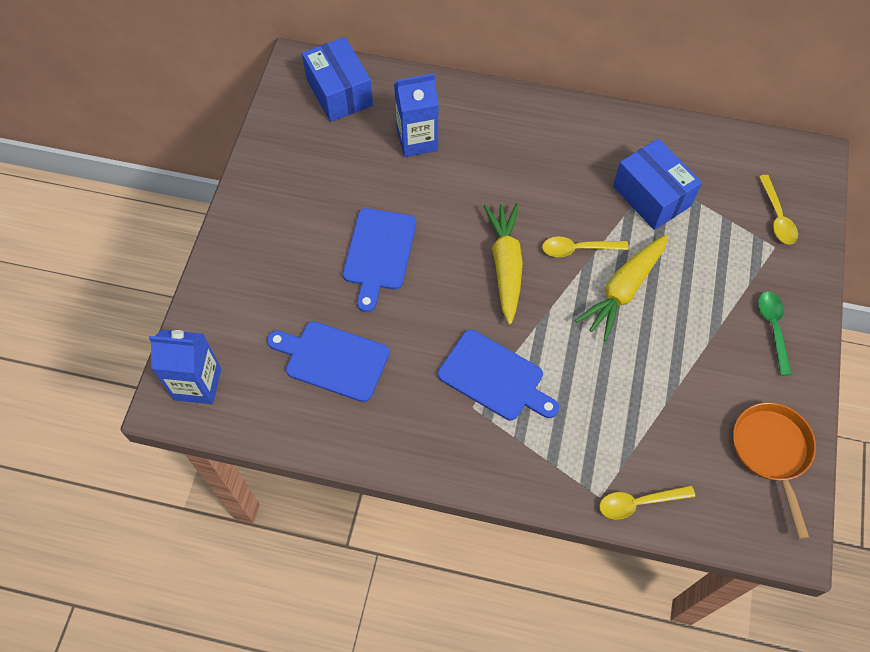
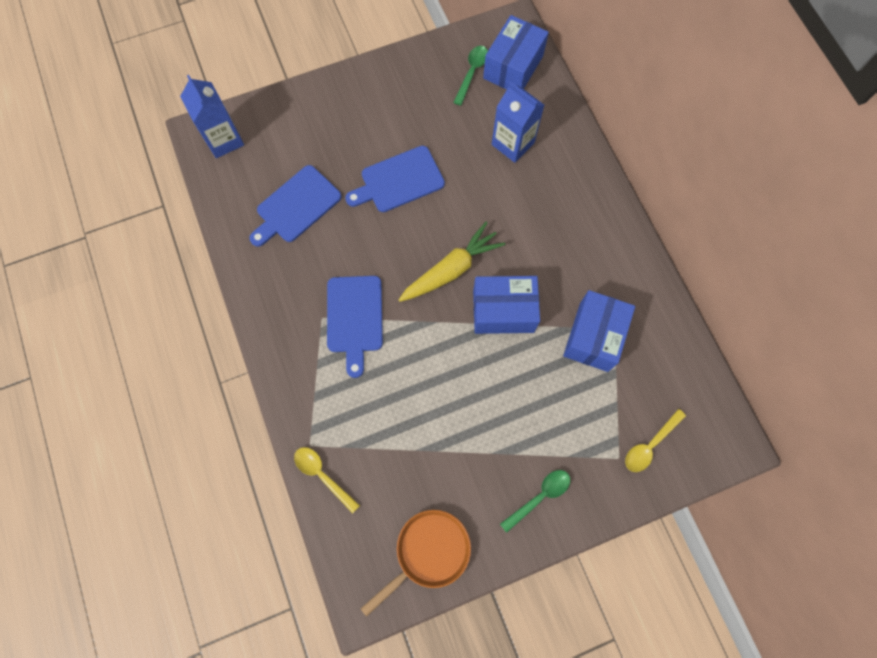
camera: 55 degrees right, 10 degrees up
blue cutting board [267,321,389,402] -> blue cutting board turned 120 degrees counterclockwise [249,165,342,247]
yellow spoon [542,237,629,257] -> blue box [473,276,540,334]
yellow carrot [575,235,668,341] -> none
none -> green spoon [453,46,488,106]

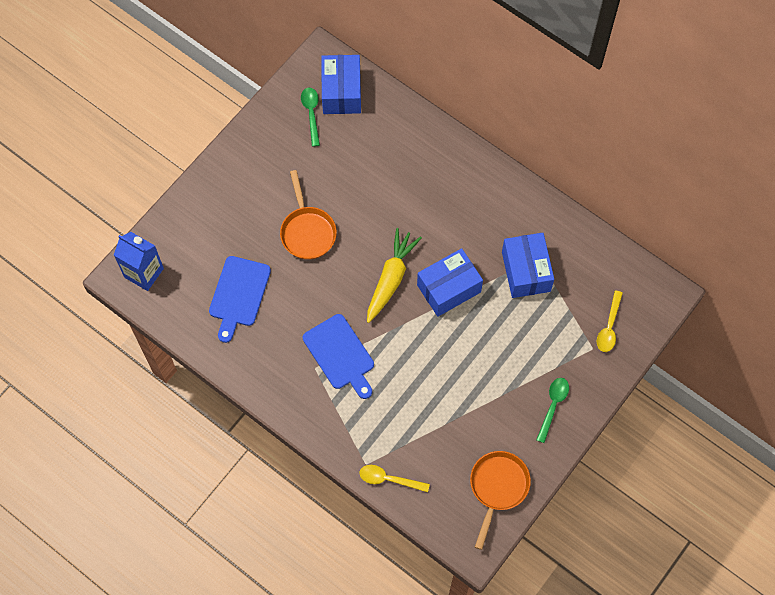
camera: 30 degrees left, 5 degrees down
blue cutting board [345,146,445,212] -> orange pan [280,170,337,260]
blue carton [492,82,544,163] -> none

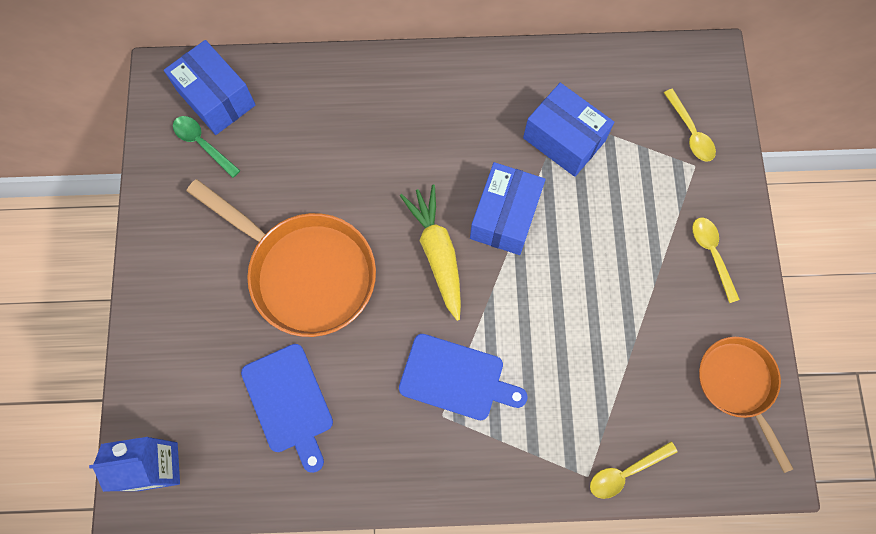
camera: 40 degrees left, 5 degrees up
orange pan [280,170,337,260] -> orange pan [187,179,376,337], size x1.63
green spoon [536,378,569,443] -> yellow spoon [692,217,740,303]

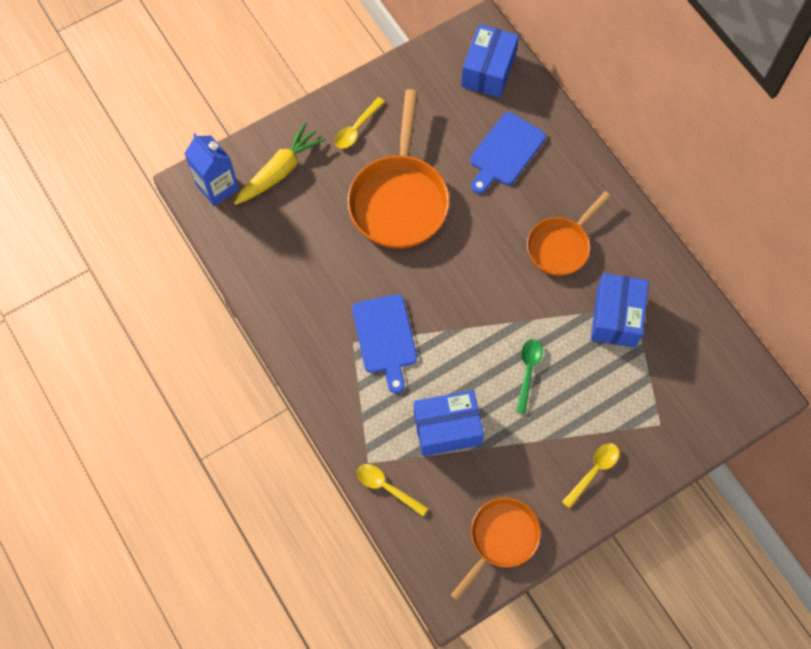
camera: 60 degrees right, 5 degrees down
green spoon [173,116,240,178] -> green spoon moved to [516,339,543,414]
blue cutting board [241,344,333,473] -> blue cutting board moved to [470,112,546,194]
yellow carrot [400,184,461,321] -> yellow carrot moved to [234,122,326,205]
blue box [470,162,546,255] -> blue box moved to [414,390,484,456]
yellow spoon [664,89,716,162] -> yellow spoon moved to [335,97,385,149]
none -> orange pan [527,191,611,276]

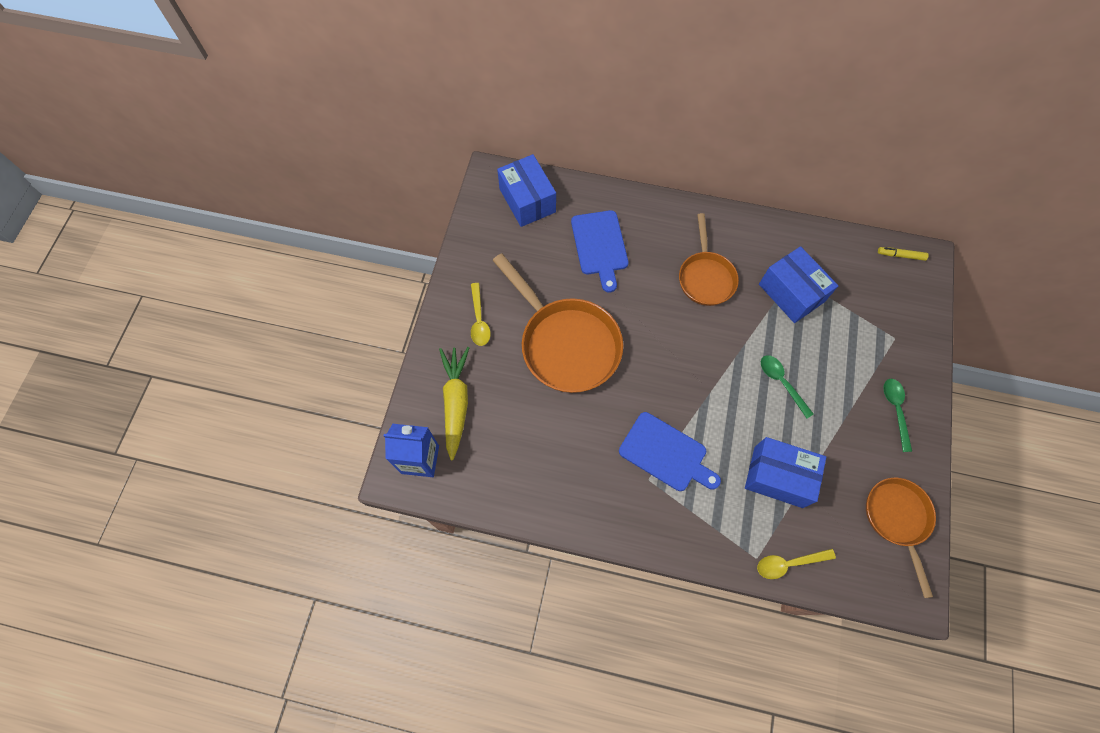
camera: 45 degrees left, 0 degrees up
blue box [414,390,484,456] -> blue box turned 75 degrees clockwise [745,437,826,508]
yellow spoon [562,443,619,509] -> green spoon [883,379,912,452]
none -> yellow marker [878,247,929,261]

